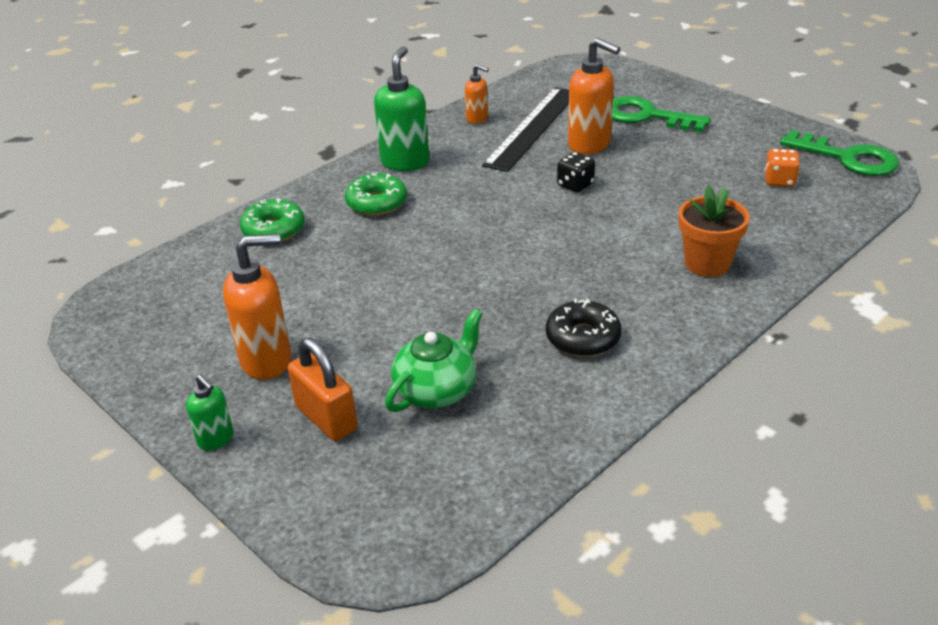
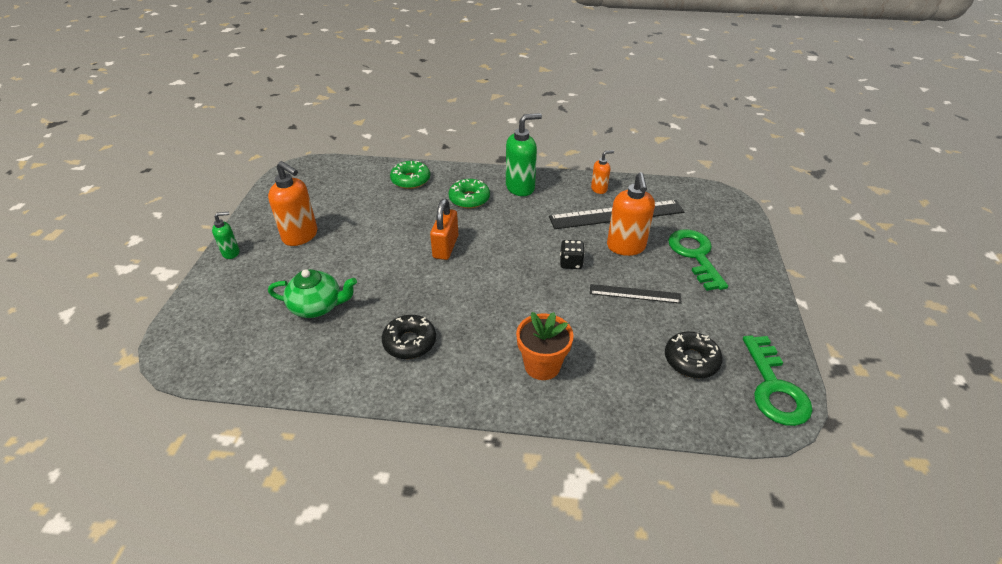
camera: 50 degrees right, 5 degrees up
green soap dispenser [186,374,234,451] -> green soap dispenser turned 120 degrees counterclockwise [212,212,239,259]
orange padlock [288,338,358,441] -> orange padlock moved to [430,199,458,260]
orange soap dispenser [465,64,489,124] -> orange soap dispenser turned 105 degrees counterclockwise [591,150,614,194]
orange dice [764,149,800,187] -> black donut [665,332,723,378]
none -> black ruler [590,284,682,304]

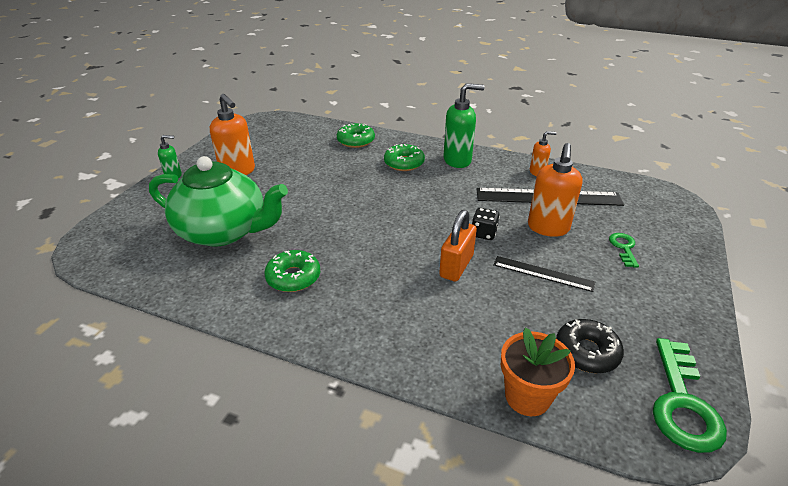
camera: 15 degrees right, 5 degrees down
green teapot [268,269,357,318] -> green teapot [149,156,288,246], size x1.76
black donut [382,315,436,359] -> green donut [264,250,320,292]
orange padlock [430,199,458,260] -> orange padlock moved to [439,210,477,282]
orange flower pot [516,312,574,380] -> orange flower pot moved to [501,328,575,416]
green key [668,229,728,291] -> green key [609,233,639,268], size x0.54

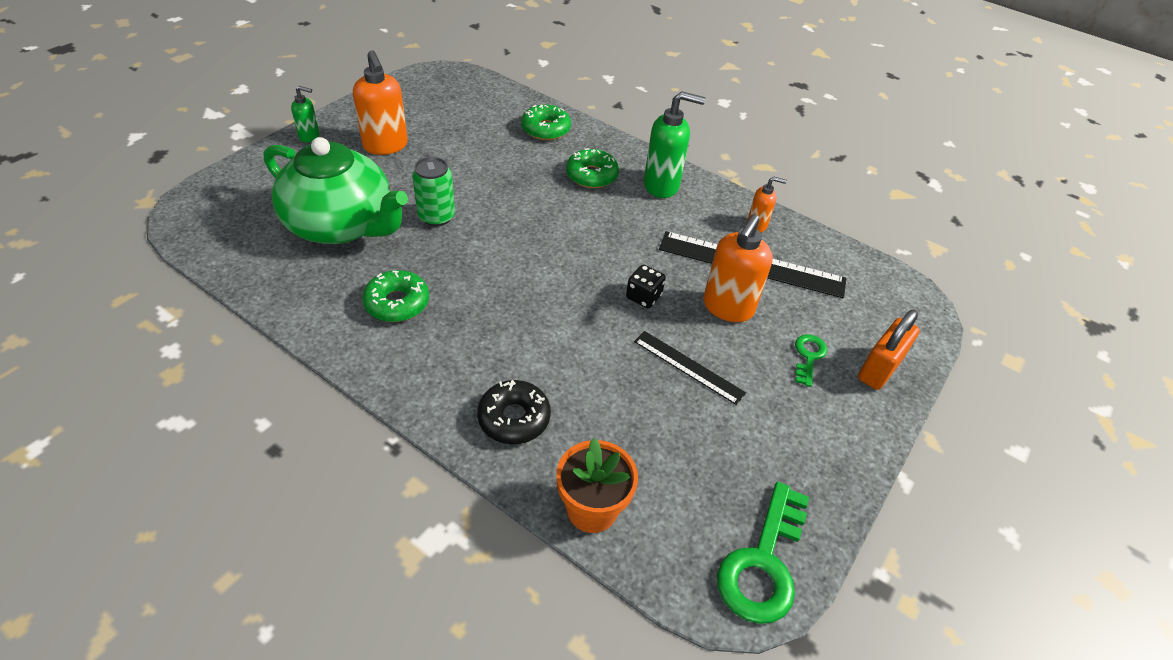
camera: 10 degrees right, 10 degrees up
orange padlock [439,210,477,282] -> orange padlock moved to [858,310,920,390]
black donut [556,319,624,373] -> black donut moved to [477,380,551,444]
none -> green can [412,157,455,227]

